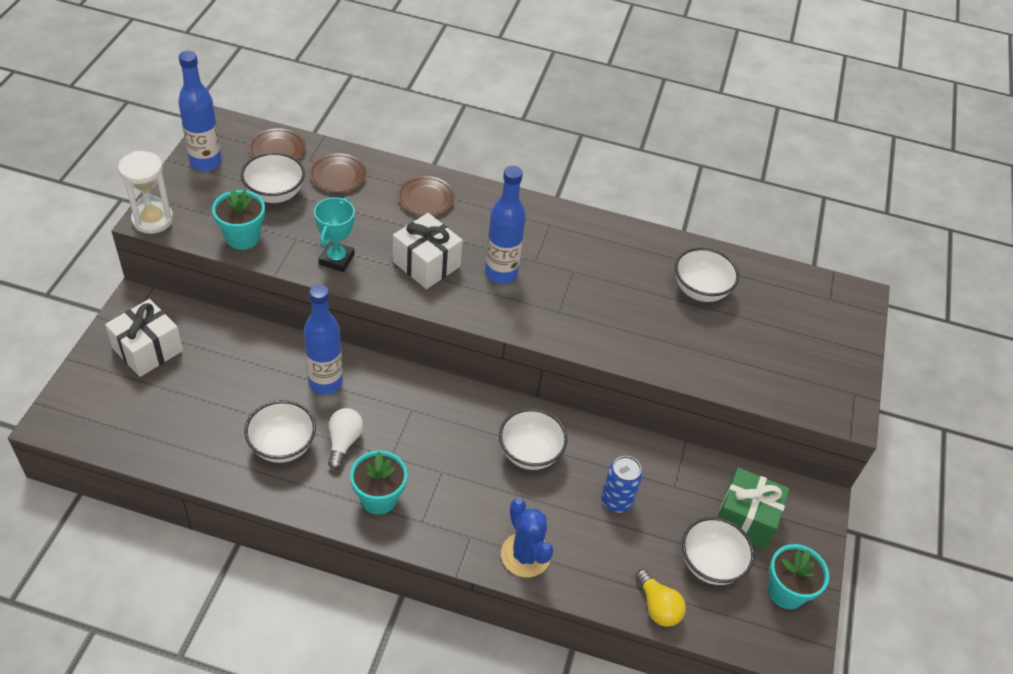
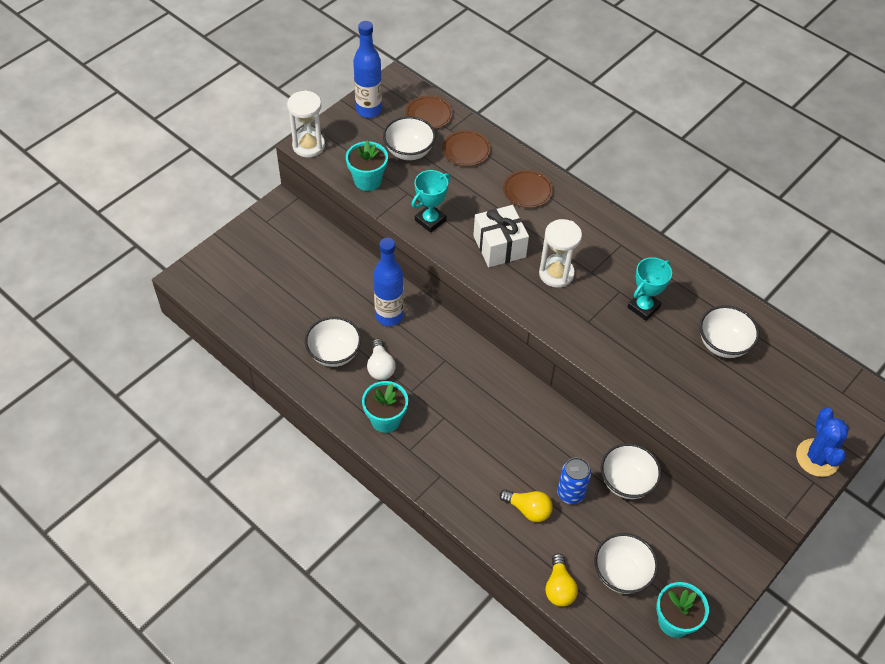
camera: 30 degrees right, 5 degrees up
white gift [105,299,183,377] -> none
white light bulb [328,408,363,470] -> white light bulb turned 135 degrees clockwise [367,338,396,380]
blue bottle [485,166,526,284] -> white hourglass [539,219,582,288]
white bowl [499,408,568,470] -> white bowl moved to [601,443,661,499]
blue cactus [501,498,553,577] -> blue cactus moved to [796,408,849,477]
green gift [718,468,790,549] -> none
none -> yellow light bulb [499,489,553,522]
none -> turquoise trophy [627,257,672,321]

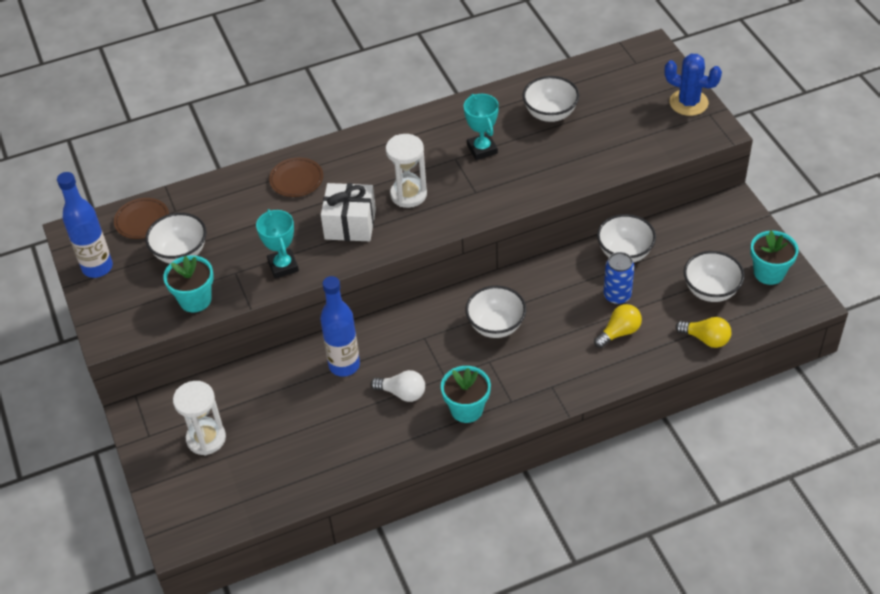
camera: 60 degrees left, 5 degrees down
white hourglass [287,90,325,158] -> white hourglass moved to [173,381,226,455]
white bowl [305,317,362,367] -> white bowl moved to [465,286,526,338]
brown plate [442,130,491,166] -> none

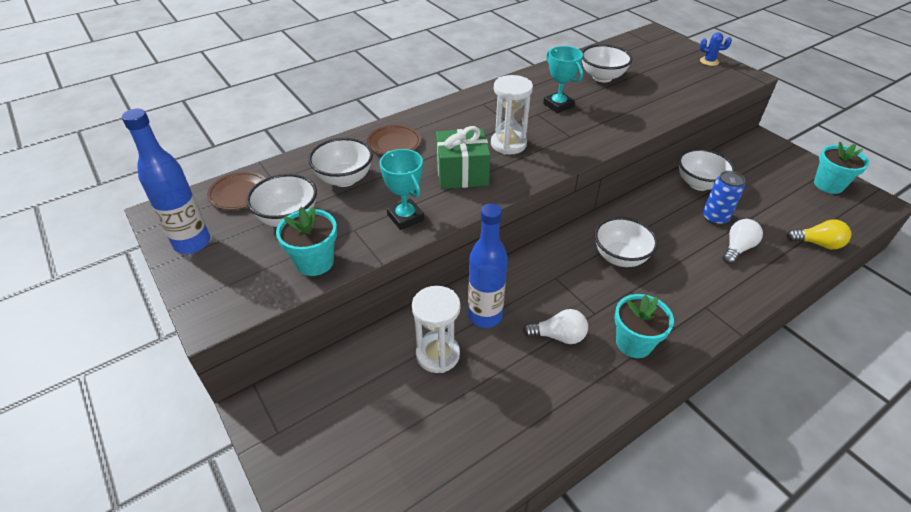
camera: 15 degrees left, 5 degrees down
white hourglass [173,381,226,455] -> white hourglass moved to [412,286,461,373]
white gift [321,183,376,241] -> green gift [436,126,491,189]
yellow light bulb [594,304,642,348] -> white light bulb [723,219,763,264]
blue cactus [664,54,722,116] -> blue cactus [700,33,732,66], size x0.57
white bowl [684,251,745,302] -> white bowl moved to [308,138,373,187]

